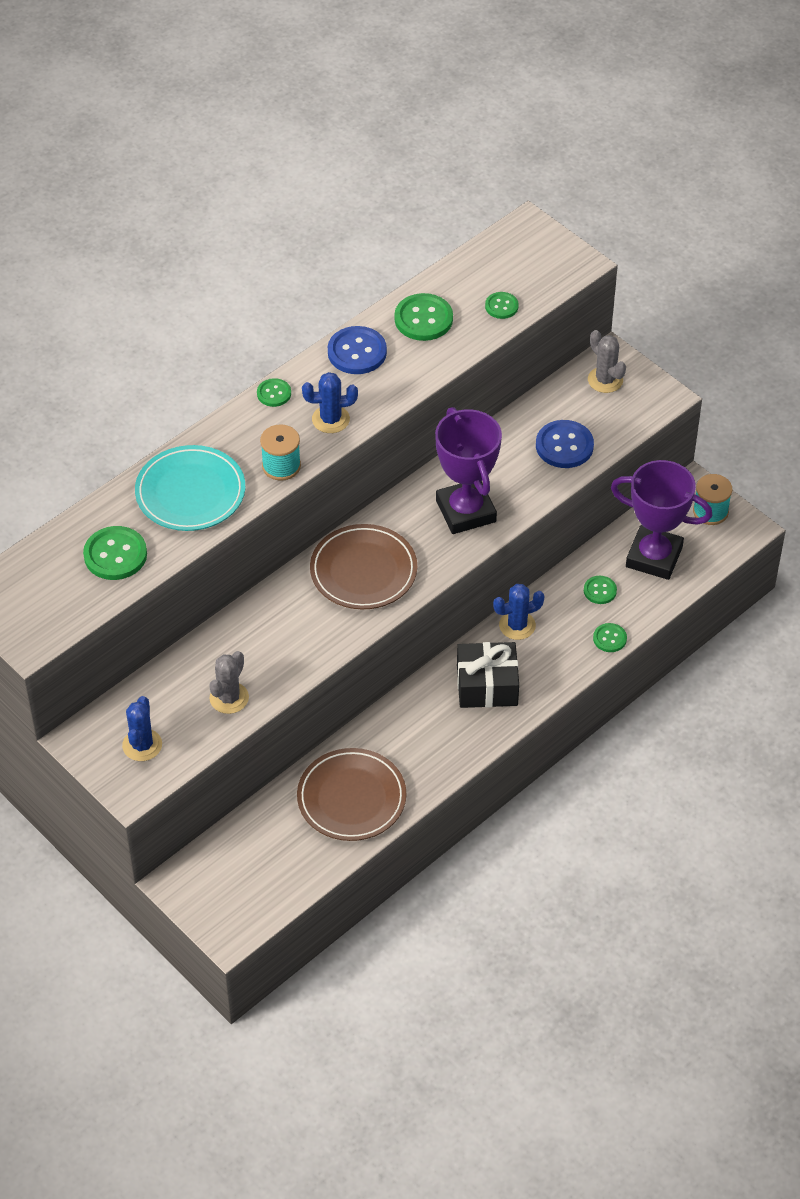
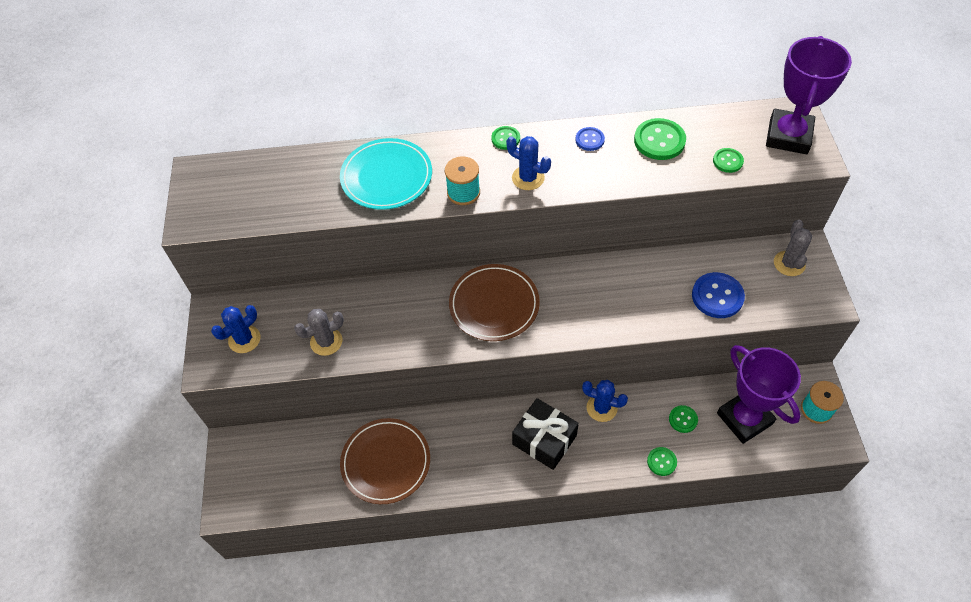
camera: 40 degrees right, 5 degrees up
green button [83,526,147,580] -> none
blue button [328,326,387,374] -> blue button [575,127,605,151], size x0.57
purple trophy [435,407,502,534] -> purple trophy moved to [766,36,852,154]

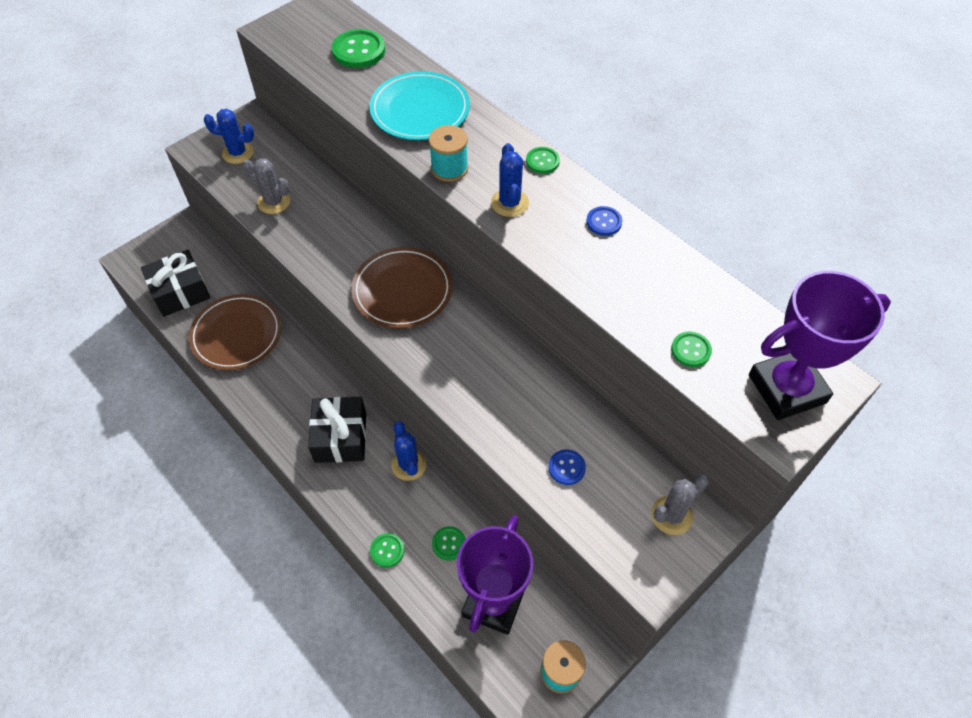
camera: 50 degrees right, 0 degrees up
green button [634,118,686,160] -> green button moved to [332,29,385,68]
blue button [692,272,745,318] -> blue button [549,449,586,485], size x0.57
none -> black gift [141,250,210,317]

